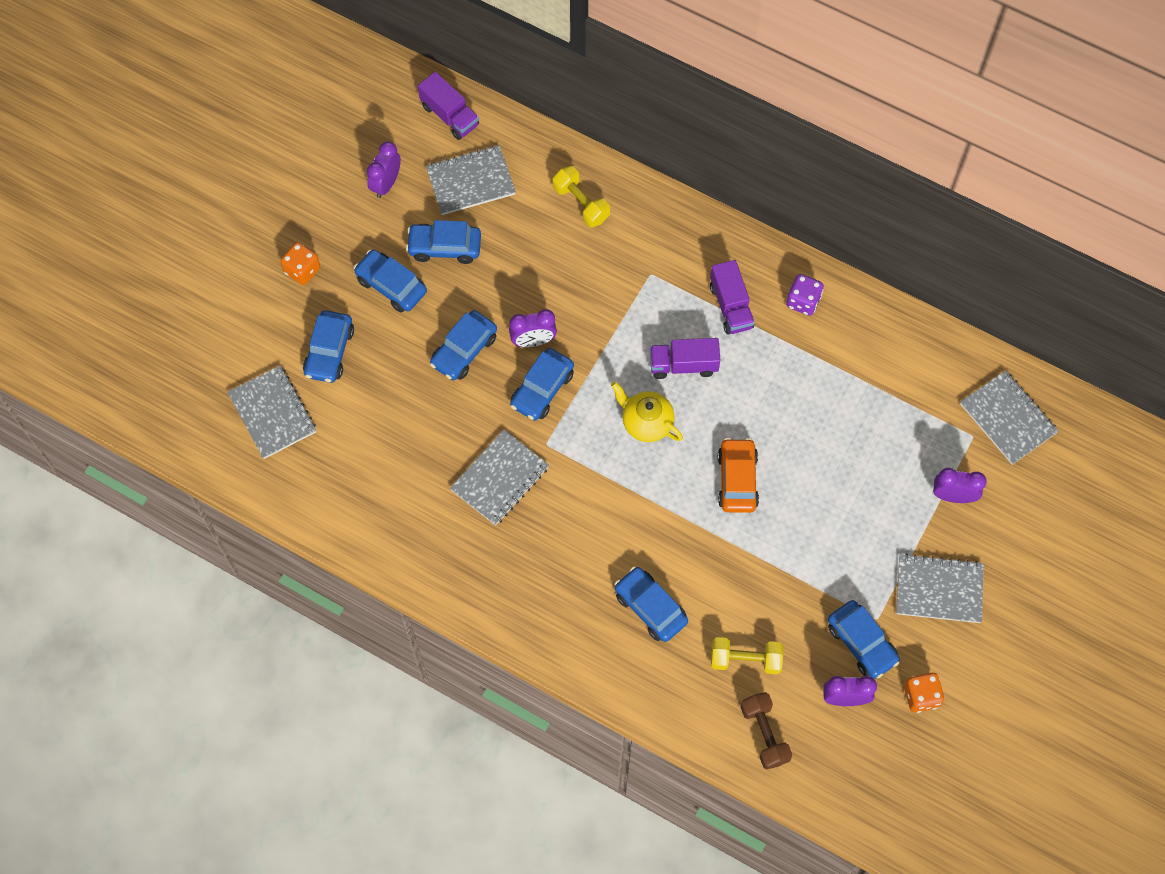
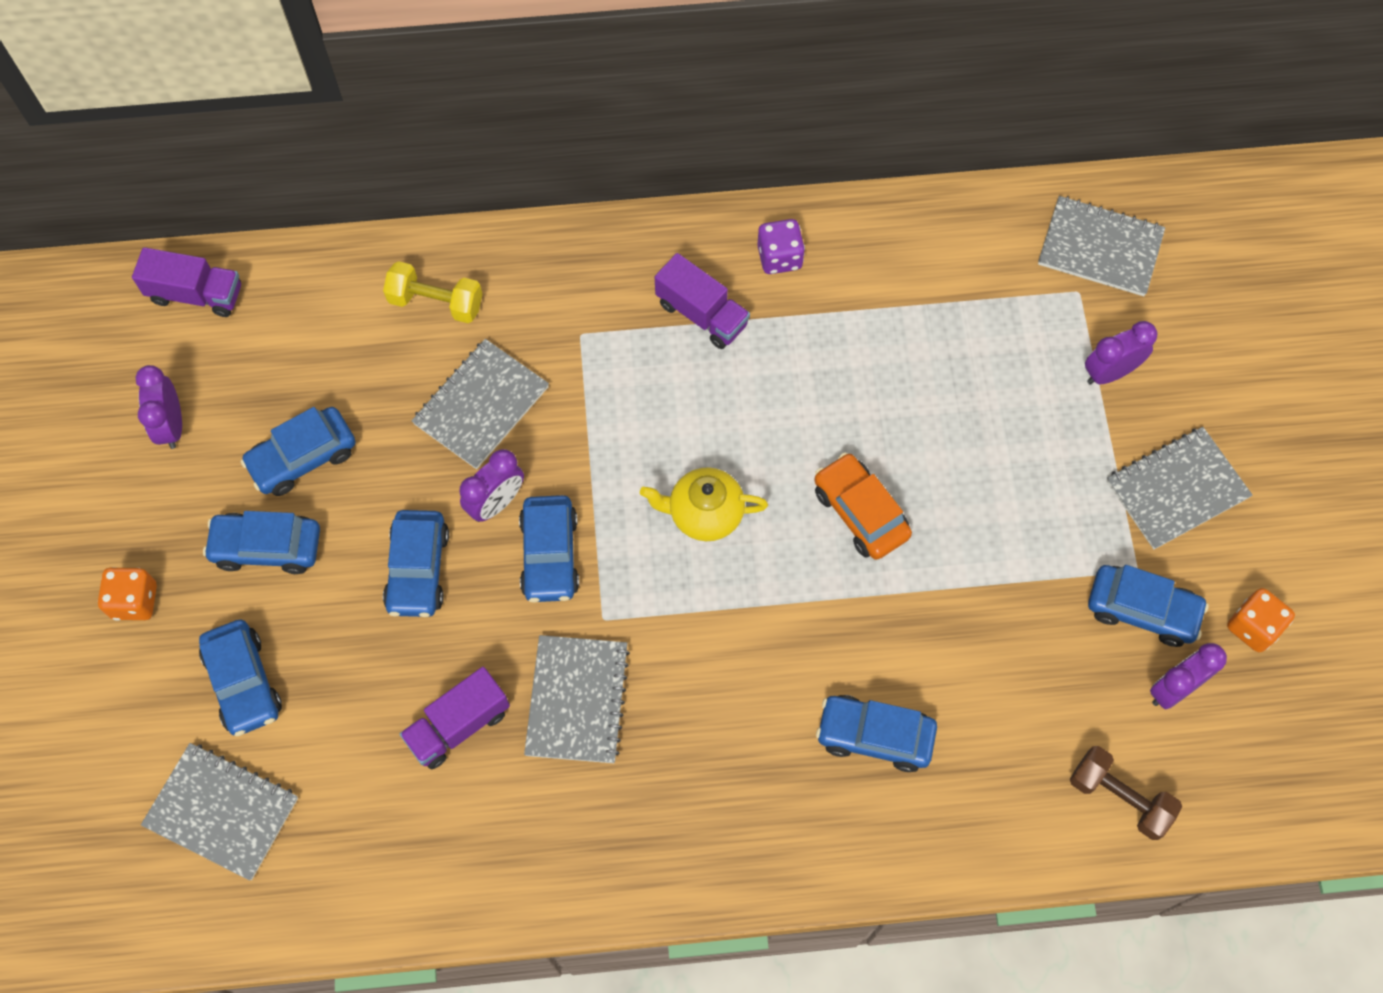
camera: 35 degrees left, 0 degrees up
grey notebook [426,145,516,215] -> grey notebook moved to [412,339,549,469]
purple truck [650,338,720,379] -> purple truck moved to [400,667,510,769]
yellow dumbbell [711,637,783,674] -> none

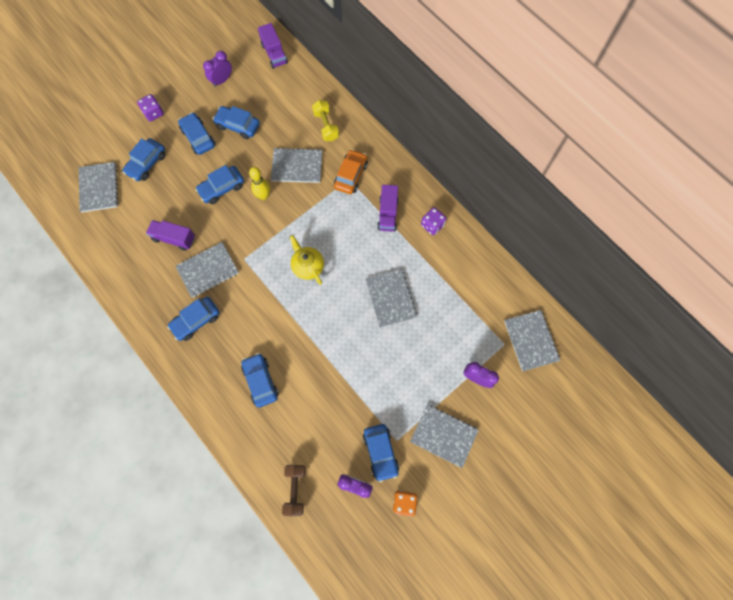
camera: 55 degrees right, 5 degrees up
orange dice [98,567,157,621] -> purple dice [137,94,164,122]
purple clock [459,449,524,522] -> yellow bowling pin [249,167,270,200]
blue car [519,495,579,603] -> blue car moved to [167,297,220,341]
orange car [814,453,912,560] -> orange car moved to [334,149,368,194]
none -> grey notebook [366,269,417,328]

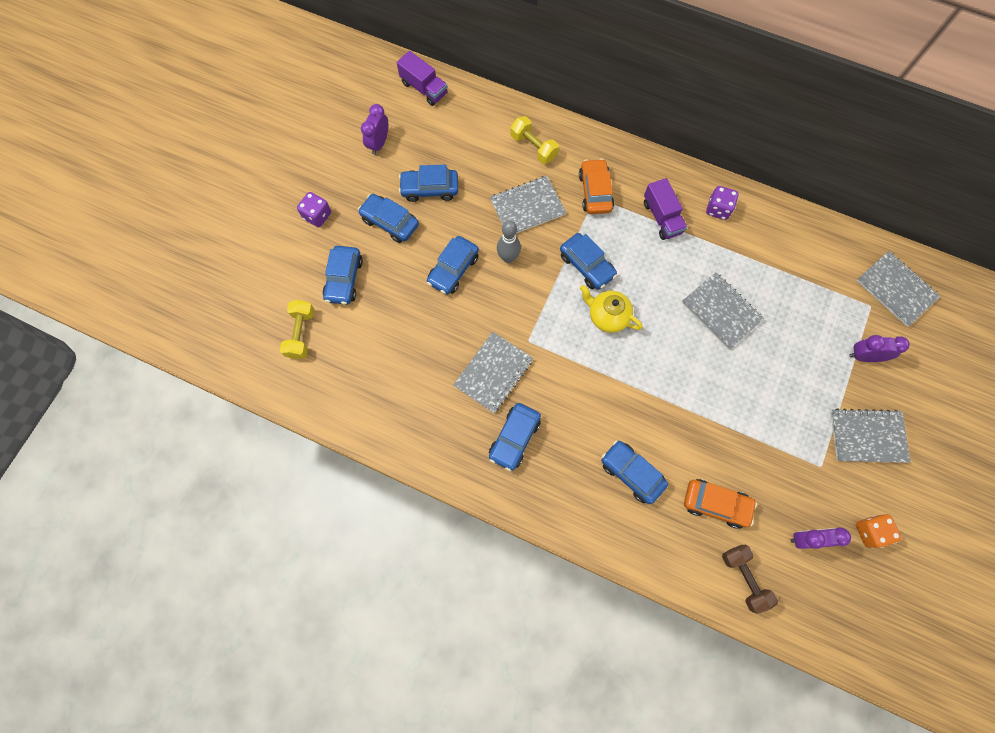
camera: 25 degrees left, 0 degrees up
grey notebook [79,162,119,212] -> yellow dumbbell [280,300,315,359]
purple truck [146,220,195,251] -> none
yellow bowling pin [249,167,270,200] -> grey bowling pin [497,221,521,263]
blue car [363,424,399,482] -> blue car moved to [560,233,617,290]
none -> orange car [684,479,757,529]

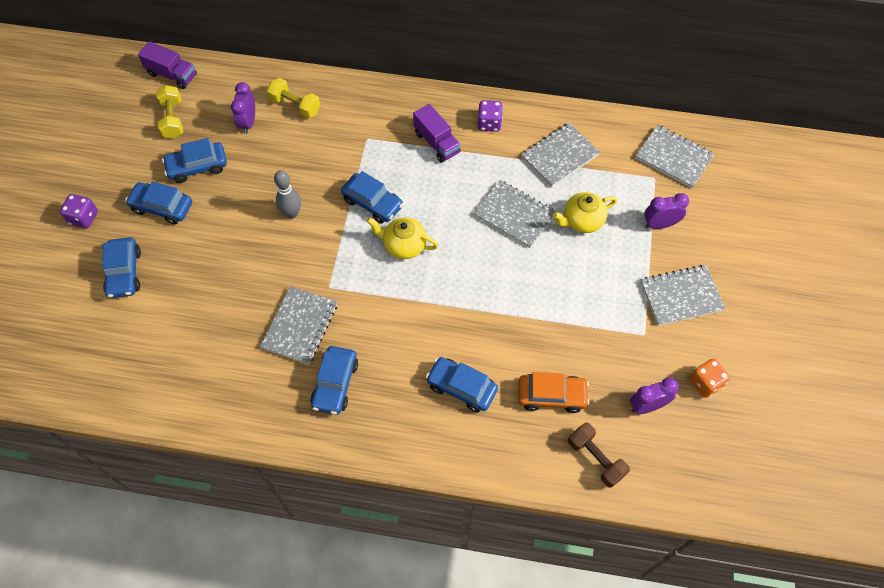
camera: 15 degrees left, 10 degrees down
yellow dumbbell [280,300,315,359] -> yellow dumbbell moved to [156,85,183,139]
purple clock [361,104,388,155] -> purple clock moved to [231,82,255,134]
blue car [427,236,479,295] -> none
grey notebook [490,176,566,233] -> grey notebook moved to [521,123,600,187]
orange car [579,158,614,214] -> none
none -> yellow teapot [553,192,617,233]

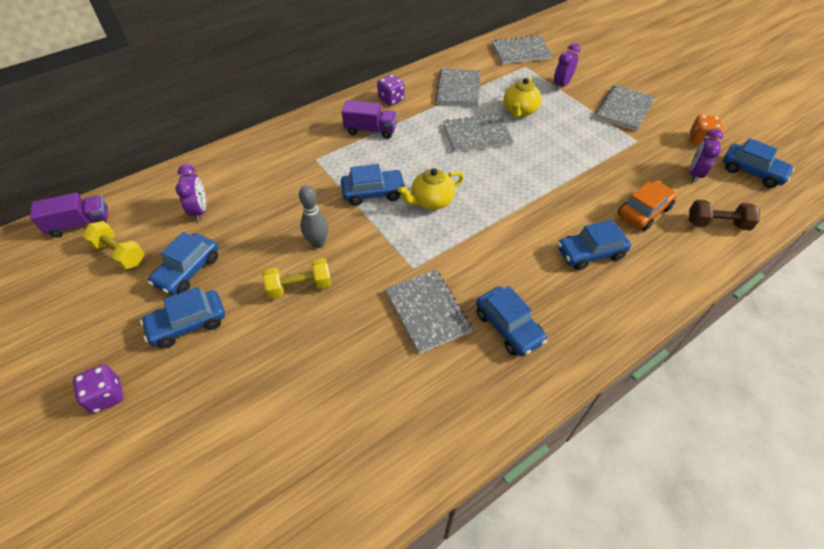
camera: 45 degrees left, 10 degrees down
blue car [102,237,141,298] -> blue car moved to [723,138,794,188]
purple clock [231,82,255,134] -> purple clock turned 150 degrees counterclockwise [175,164,206,222]
yellow dumbbell [267,78,320,119] -> yellow dumbbell moved to [262,258,332,299]

